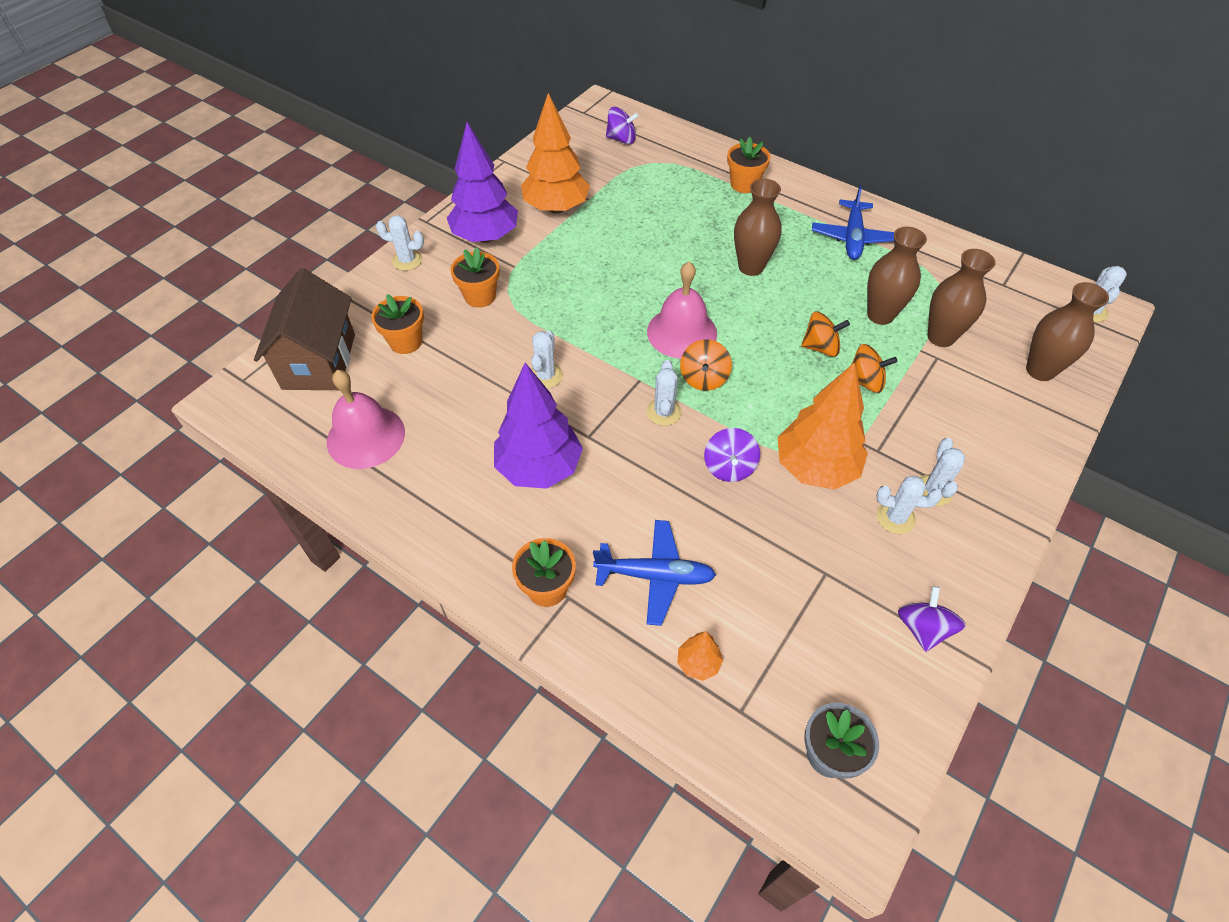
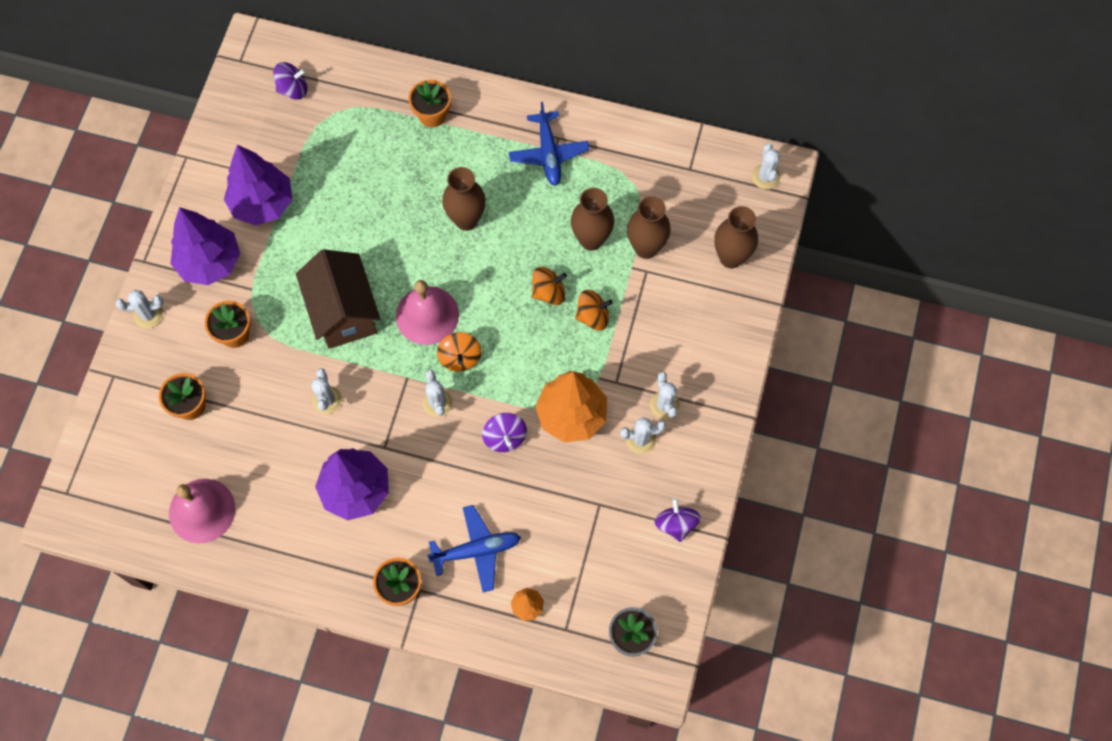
camera: 20 degrees left, 15 degrees up
brown house [254,268,355,390] -> brown house moved to [296,249,380,349]
orange tree [521,93,590,214] -> purple tree [224,145,292,226]

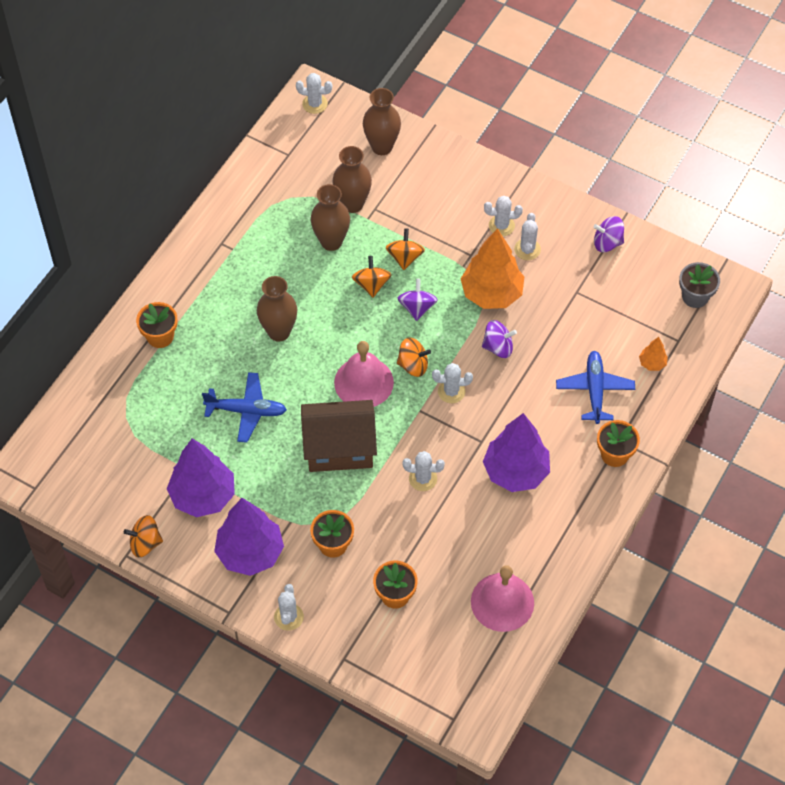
camera: 75 degrees left, 10 degrees down
purple spinning top [273,62,307,100] -> purple spinning top moved to [398,279,437,321]
blue plane [509,102,590,186] -> blue plane moved to [202,372,287,443]
none -> orange spinning top [124,515,163,557]

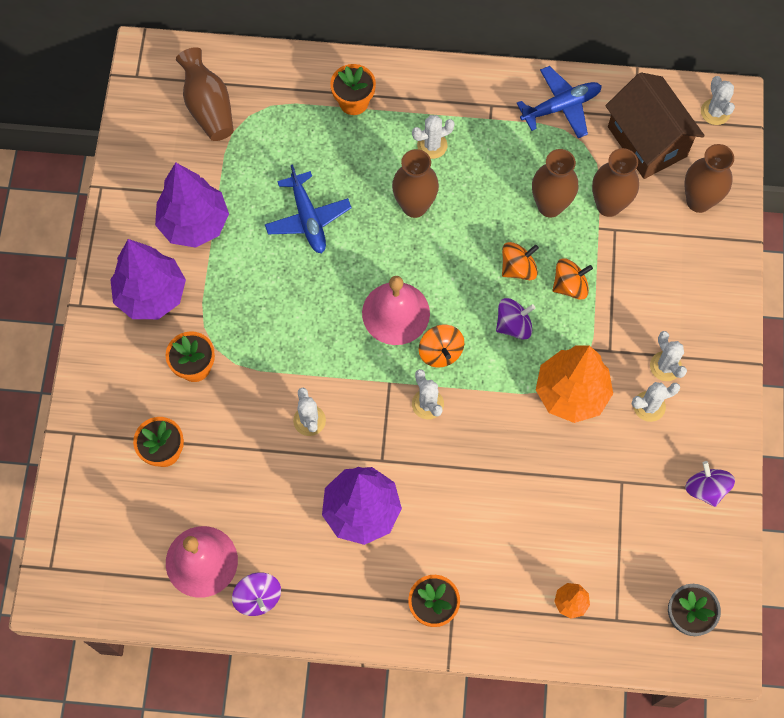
camera: 65 degrees right, 10 degrees up
orange spinning top [124,515,163,557] -> none
white cactus [274,584,304,631] -> white cactus moved to [412,115,455,159]
brown house [301,400,377,472] -> brown house moved to [605,72,705,179]
purple spinning top [482,320,517,358] -> purple spinning top moved to [232,572,281,616]
blue plane [556,351,635,424] -> blue plane moved to [517,66,602,138]
none -> brown vase [176,47,234,141]

